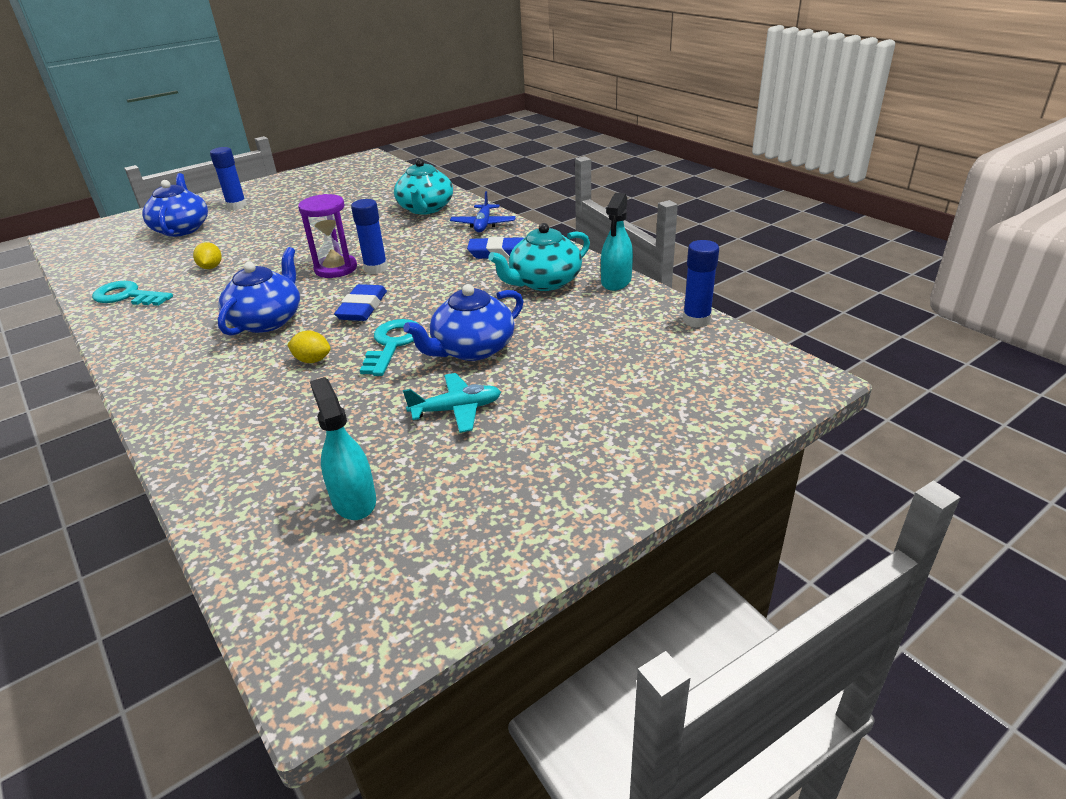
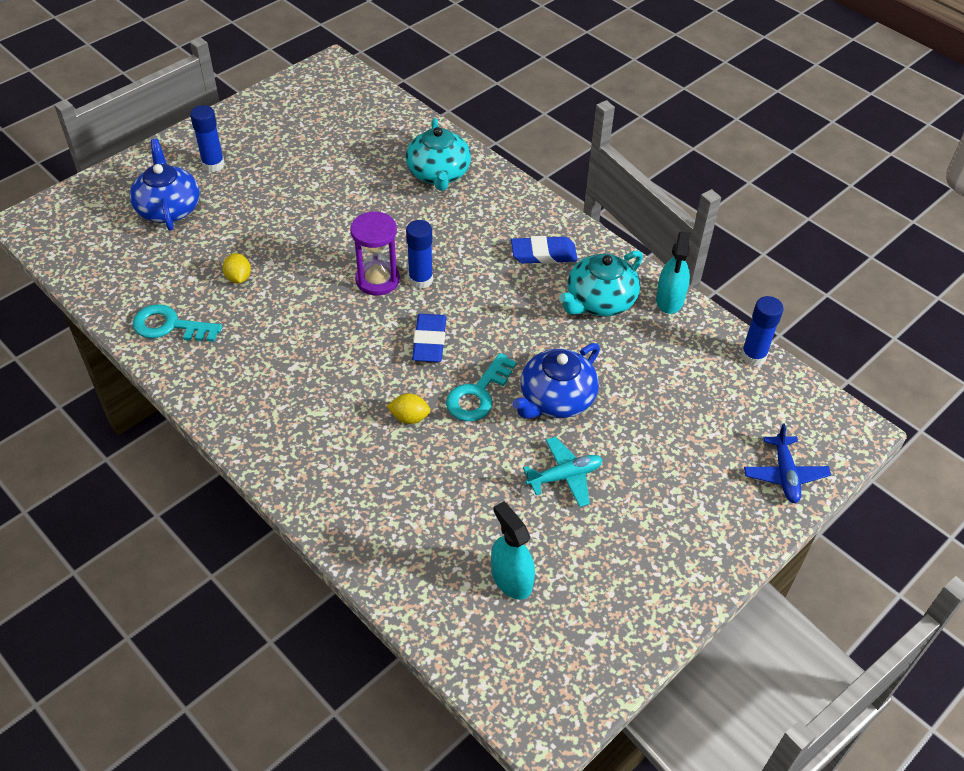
camera: 10 degrees left, 15 degrees up
blue teapot [218,247,300,336] -> none
turquoise key [360,319,417,376] -> turquoise key turned 150 degrees counterclockwise [446,353,517,421]
blue plane [450,191,516,232] -> blue plane moved to [744,423,831,503]

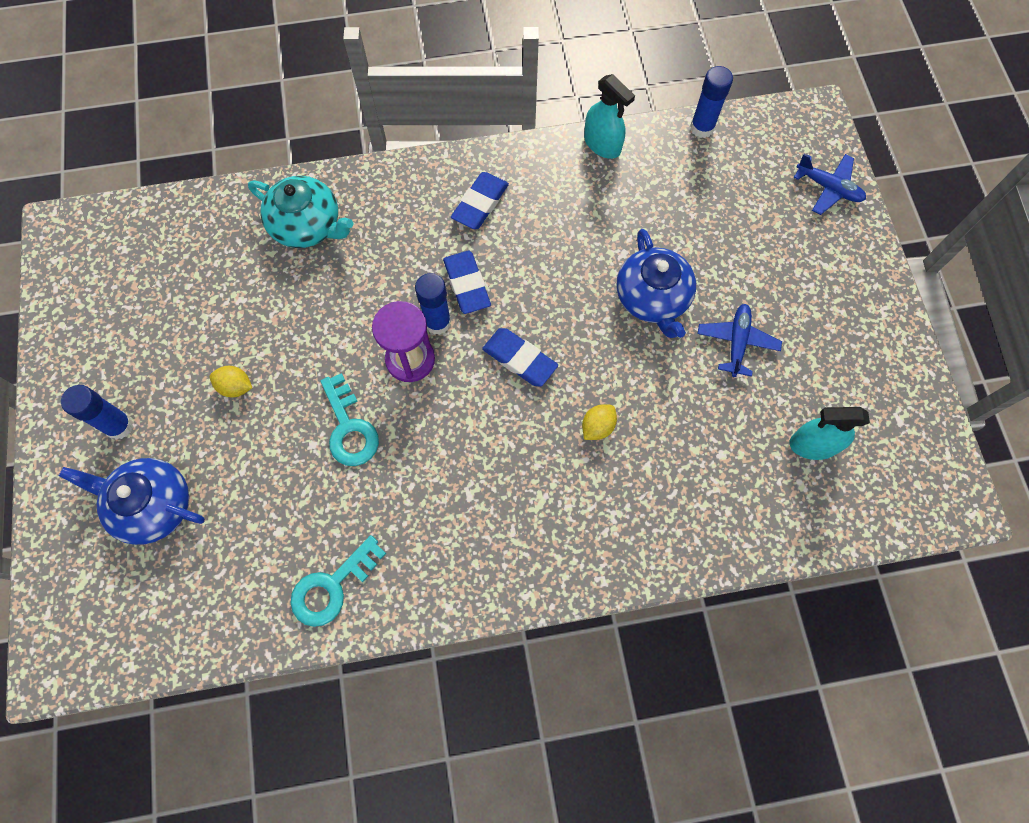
camera: 55 degrees left, 20 degrees up
yellow lemon [223,253,251,283] -> yellow lemon moved to [210,366,252,397]
turquoise key [446,353,517,421] -> turquoise key moved to [321,373,379,466]
turquoise plane [523,437,603,507] -> blue plane [697,304,782,377]
turquoise teapot [559,250,643,316] -> none
none -> blue eraser [443,251,491,314]

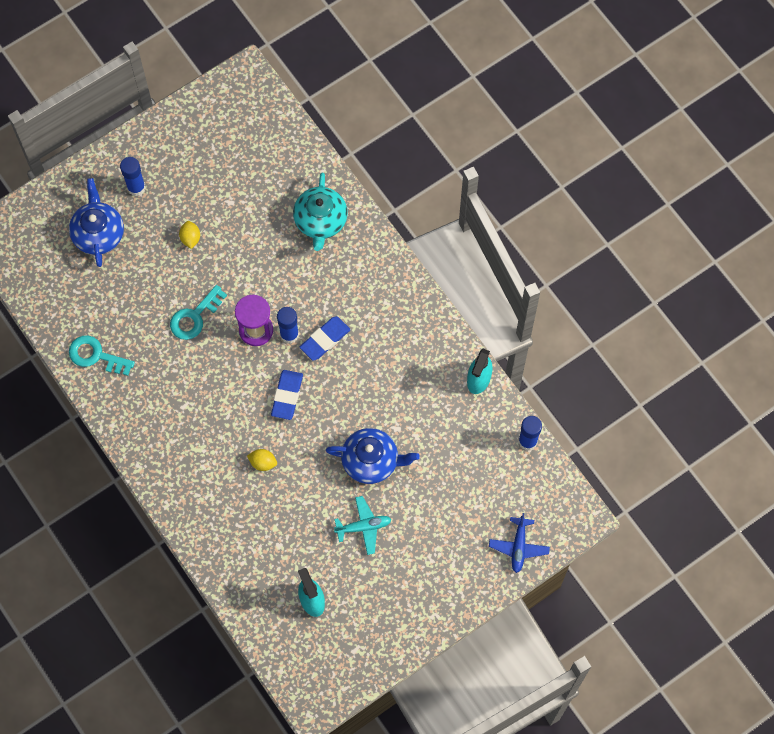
camera: 65 degrees right, 0 degrees up
blue eraser [451,172,509,229] -> none
blue teapot [616,229,696,338] -> blue teapot turned 135 degrees counterclockwise [326,428,420,484]
blue plane [697,304,782,377] -> turquoise plane [334,496,391,555]

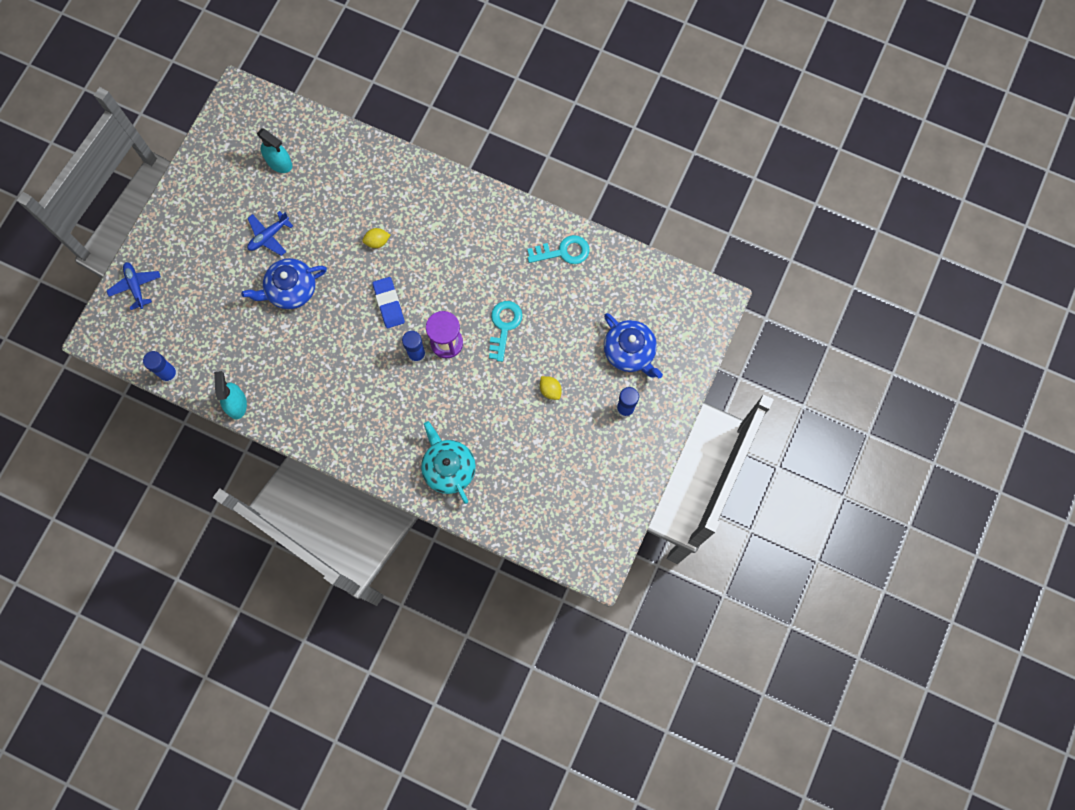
camera: 150 degrees right, 5 degrees up
blue eraser [300,316,350,361] -> none
turquoise plane [334,496,391,555] -> blue plane [247,211,293,256]

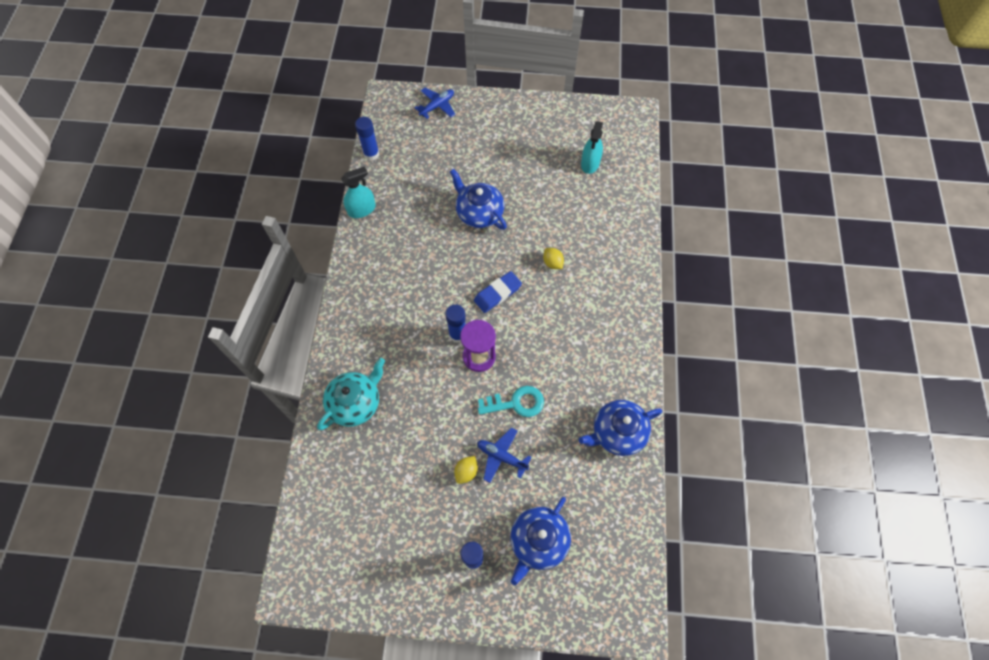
camera: 70 degrees right, 10 degrees down
blue plane [247,211,293,256] -> blue plane moved to [477,427,532,483]
turquoise key [527,235,590,264] -> blue teapot [579,400,662,456]

